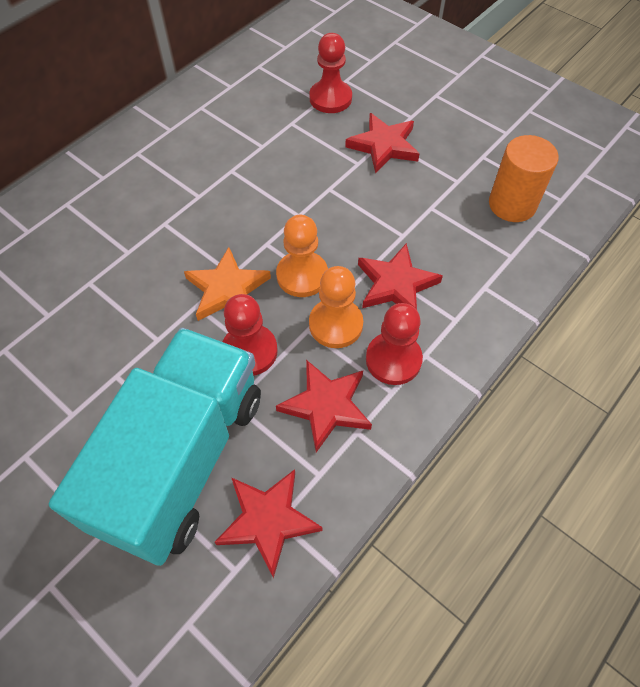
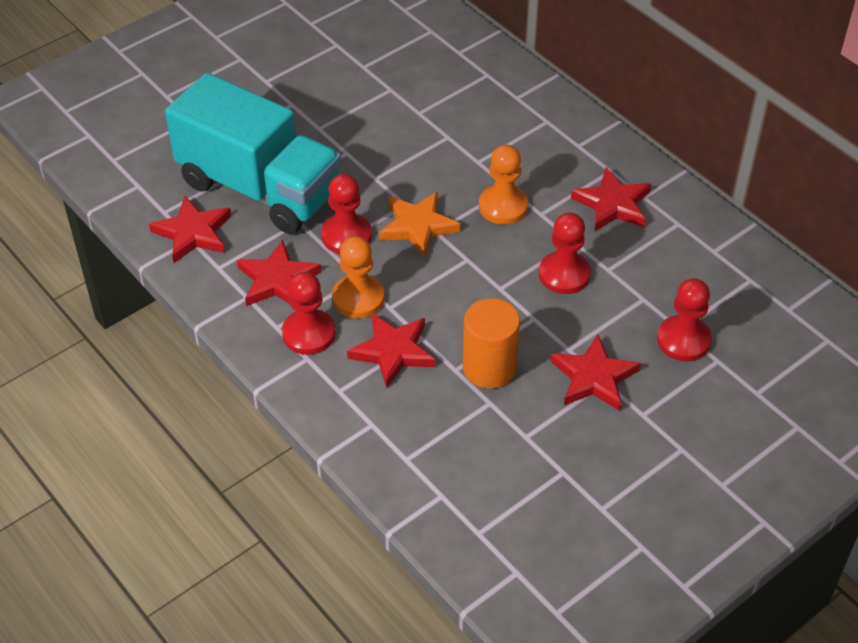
camera: 100 degrees right, 10 degrees down
orange pawn [276,215,328,297] -> orange pawn moved to [479,144,528,225]
orange cylinder [489,135,559,222] -> orange cylinder moved to [463,298,520,389]
none -> red pawn [539,212,591,294]
none -> red star [571,167,651,231]

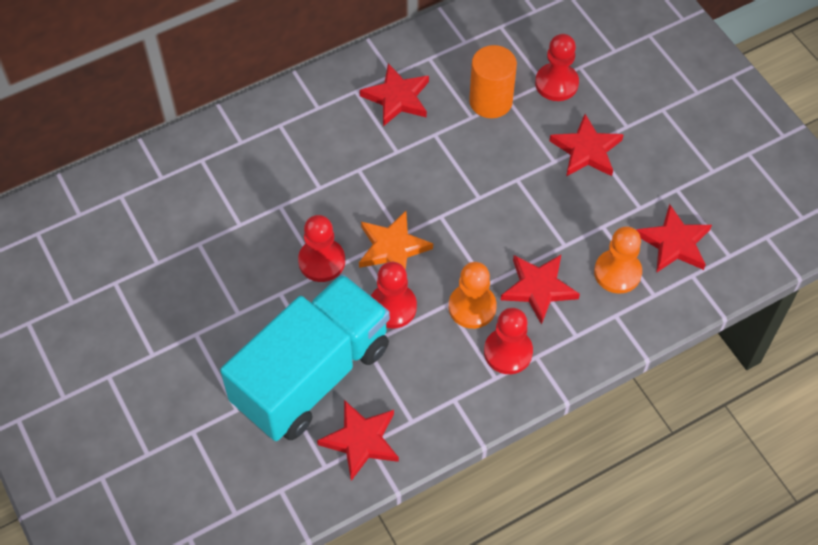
camera: 80 degrees left, 10 degrees up
red star [237,240,321,306] -> red star moved to [636,204,712,273]
orange cylinder [463,298,520,389] -> orange cylinder moved to [469,45,517,118]
orange pawn [479,144,528,225] -> orange pawn moved to [594,226,642,294]
red pawn [539,212,591,294] -> red pawn moved to [298,215,345,282]

